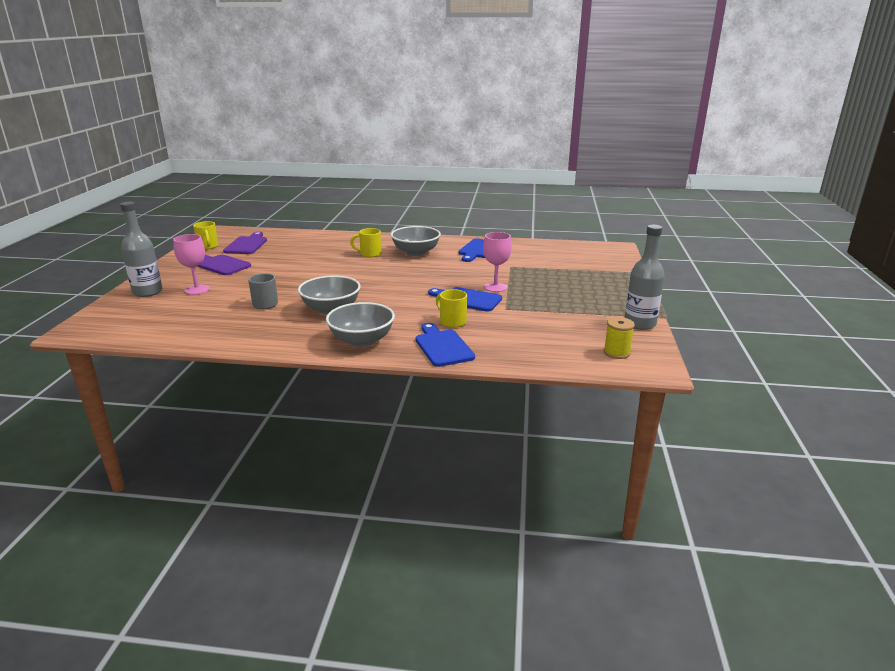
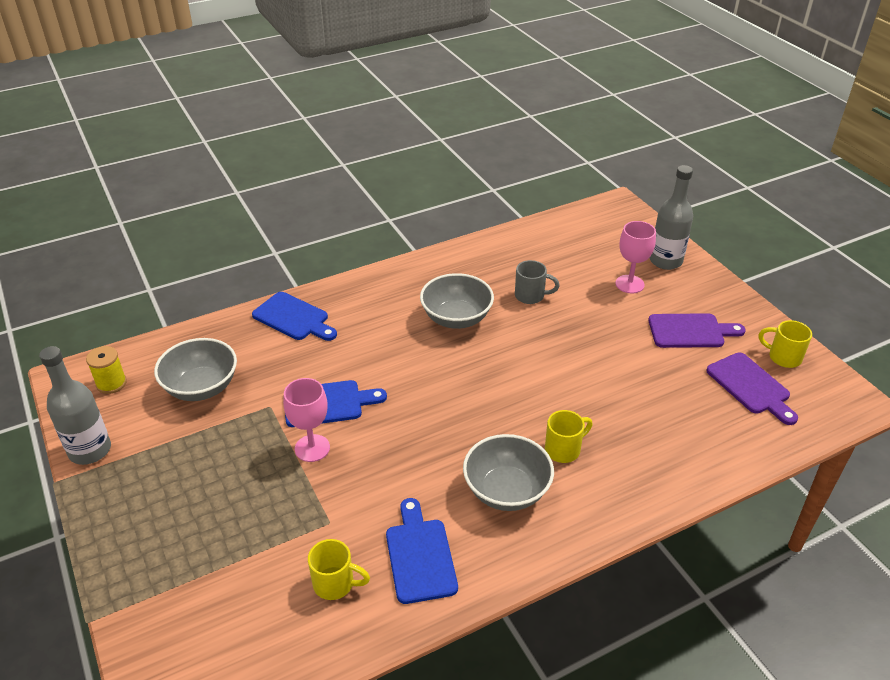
camera: 145 degrees right, 15 degrees up
grey bowl [326,302,395,347] -> grey bowl moved to [154,338,237,401]
yellow mug [436,289,467,328] -> yellow mug moved to [308,539,370,600]

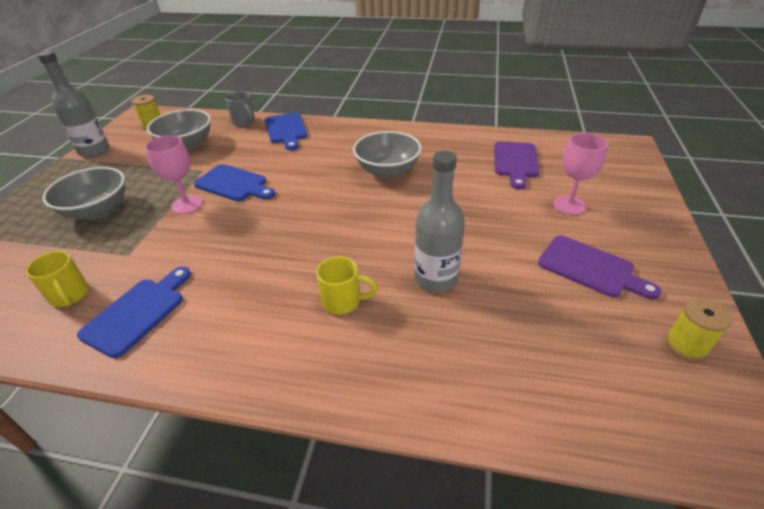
camera: 40 degrees right, 0 degrees up
grey bowl [463,434,554,511] -> grey bowl moved to [42,167,125,220]
grey mug [515,260,560,304] -> grey mug moved to [225,91,255,127]
grey bottle [650,165,693,270] -> grey bottle moved to [414,151,465,292]
purple cutting board [706,353,798,425] -> purple cutting board moved to [494,142,540,189]
yellow mug [759,320,812,368] -> yellow spool [665,298,732,361]

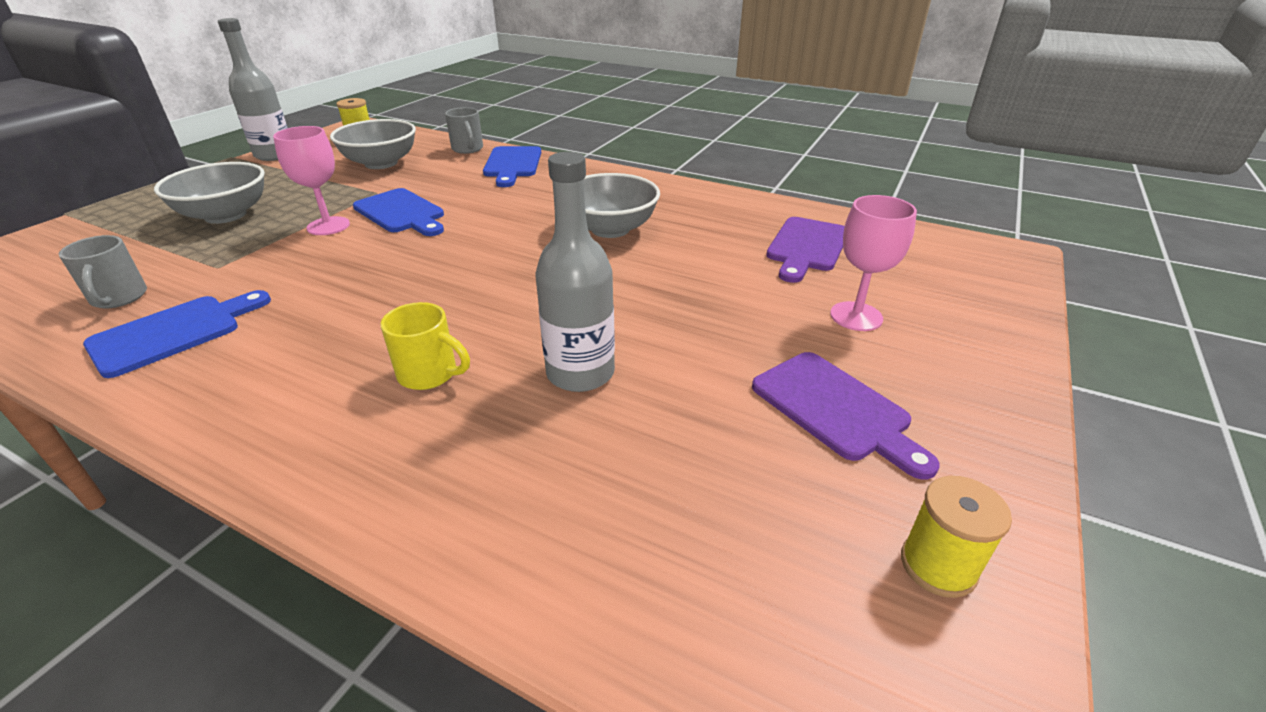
camera: 15 degrees right, 5 degrees down
yellow mug [26,251,89,307] -> grey mug [59,235,147,308]

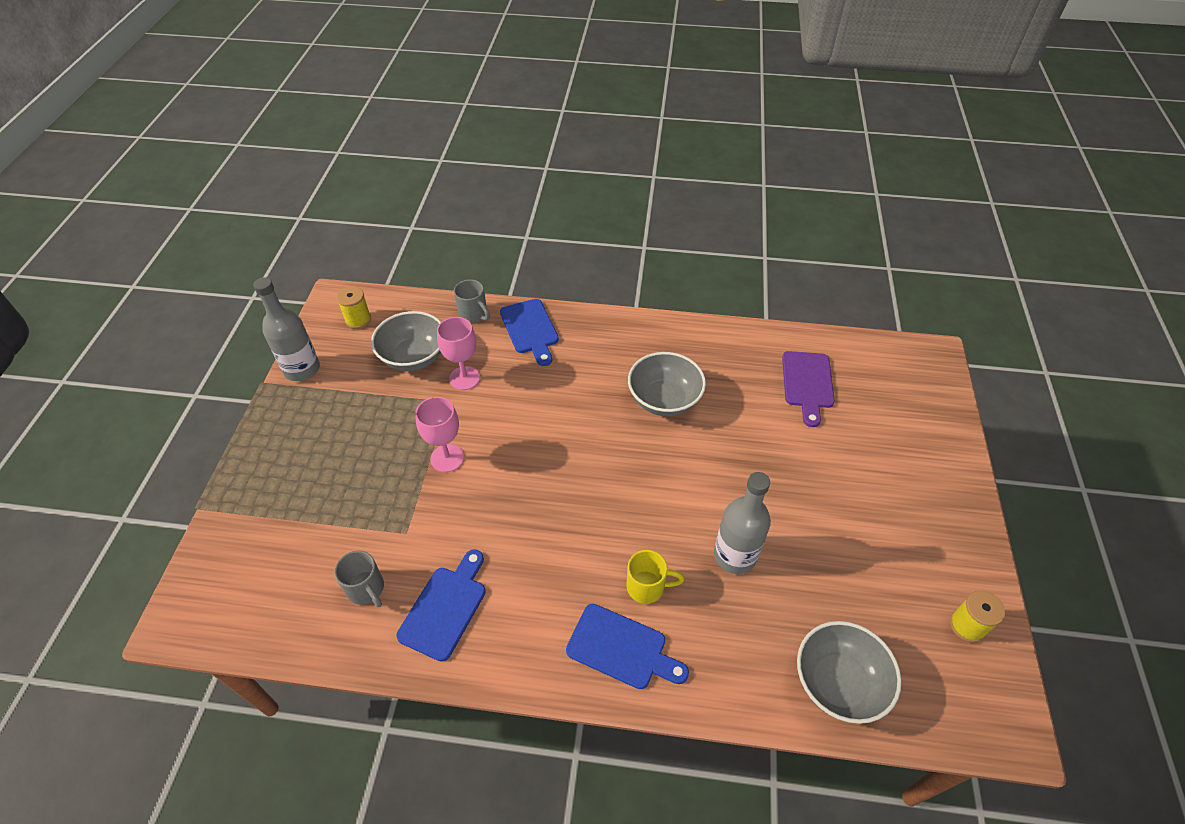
camera: 20 degrees left, 15 degrees up
grey bowl [154,162,265,224] -> grey bowl moved to [797,621,902,724]
blue cutting board [353,188,444,236] -> blue cutting board moved to [566,604,689,689]
purple cutting board [752,352,940,480] -> none
pink goblet [830,195,917,331] -> pink goblet moved to [437,317,480,390]

